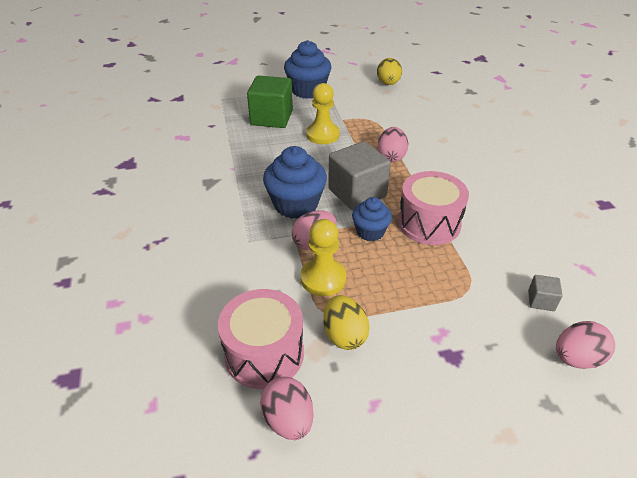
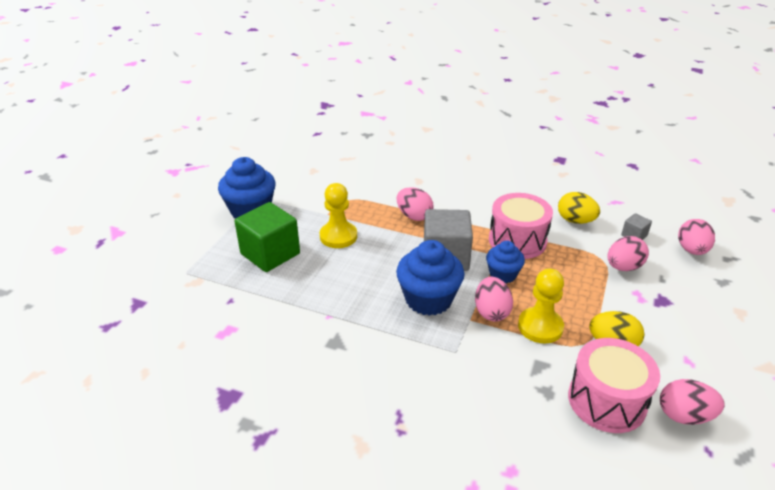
camera: 55 degrees left, 5 degrees down
yellow egg [377,58,402,85] -> yellow egg moved to [558,192,600,224]
none -> pink egg [607,236,649,271]

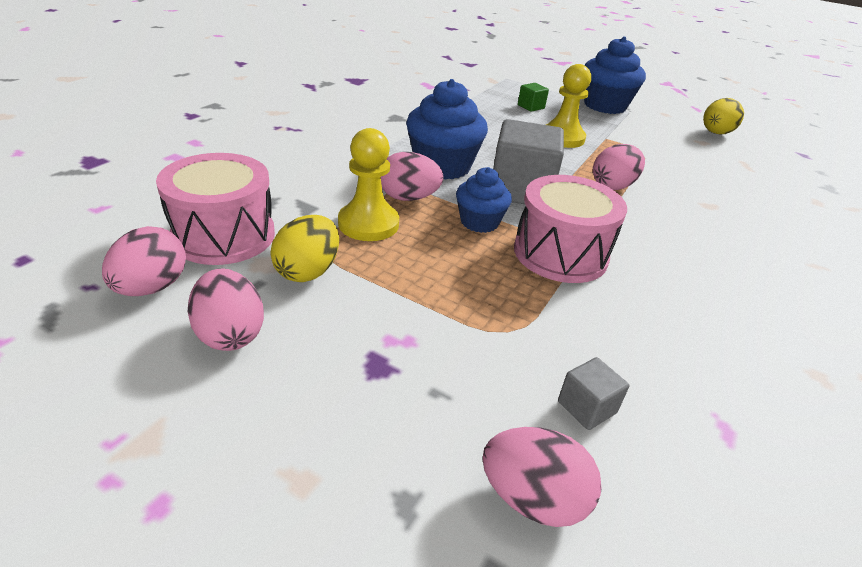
camera: 95 degrees right, 0 degrees up
green cube [235,202,300,272] -> green cube [518,83,549,112], size x0.45
yellow egg [558,192,600,224] -> yellow egg moved to [703,98,744,135]
pink egg [607,236,649,271] -> pink egg moved to [188,268,264,351]

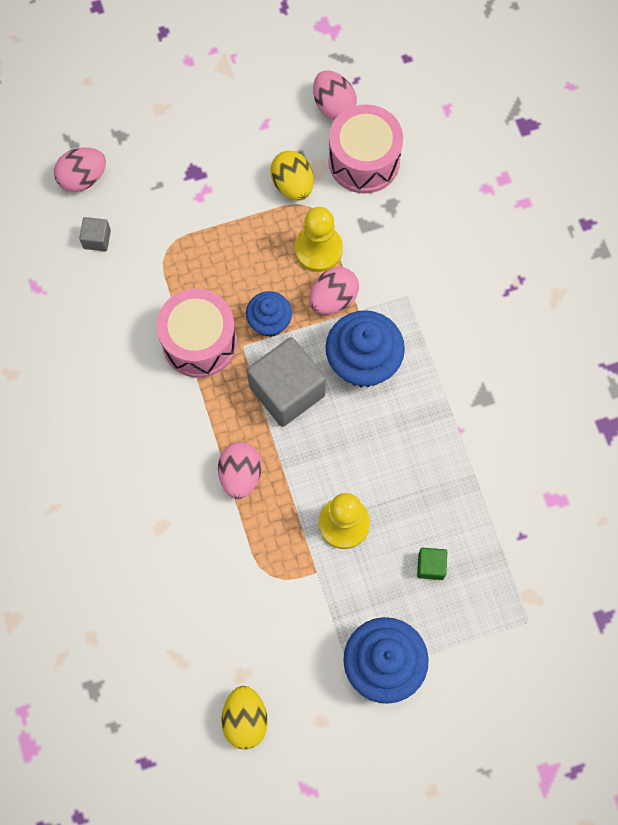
camera: 135 degrees right, 35 degrees up
pink egg [188,268,264,351] -> none

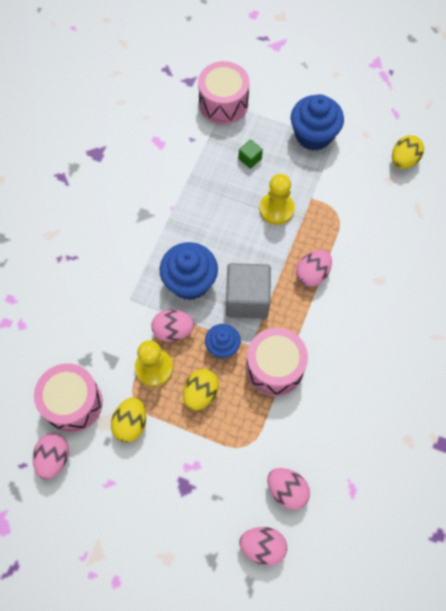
camera: 140 degrees left, 5 degrees down
grey cube [79,217,111,251] -> pink egg [267,468,310,510]
none -> yellow egg [183,369,219,411]
none -> pink drum [198,61,249,124]

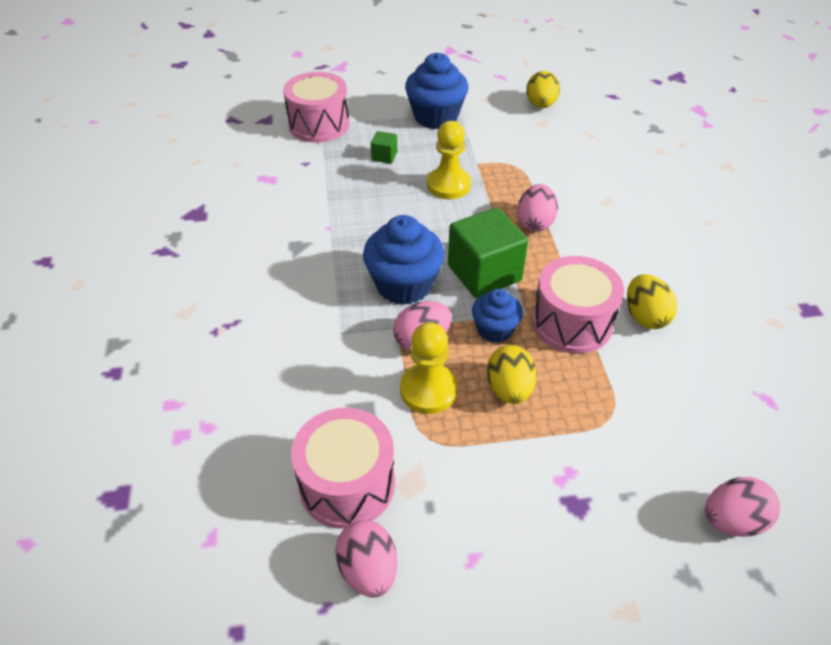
camera: 30 degrees left, 20 degrees down
yellow egg [111,397,146,442] -> yellow egg moved to [627,274,677,329]
grey cube [226,263,271,319] -> green cube [448,208,528,298]
pink egg [267,468,310,510] -> none

